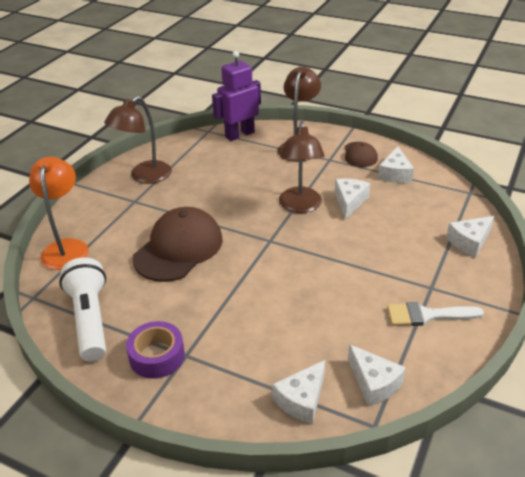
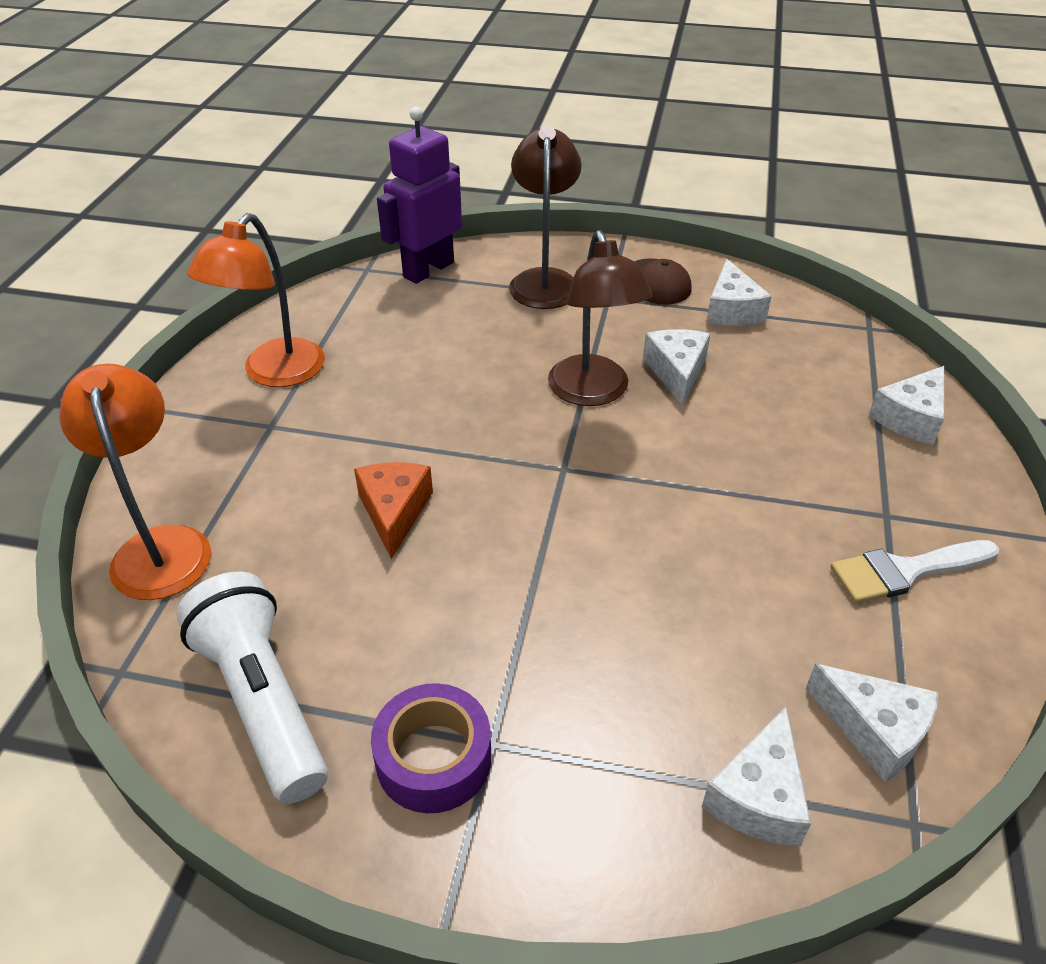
camera: 15 degrees left, 5 degrees up
brown lamp [104,96,172,184] -> orange lamp [187,213,325,387]
brown cap [132,207,223,282] -> orange cheese [354,462,433,559]

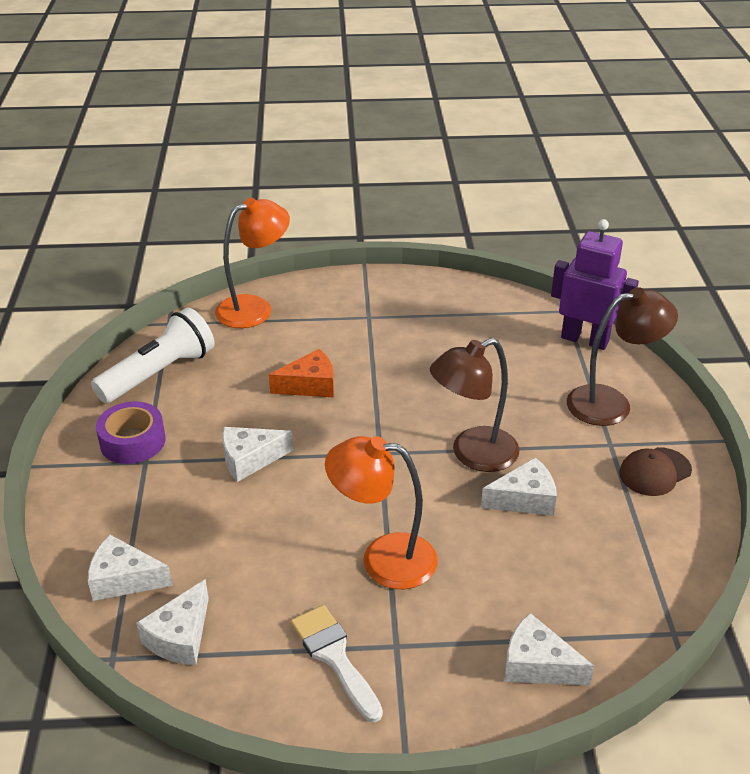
camera: 75 degrees right, 5 degrees down
orange lamp [187,213,325,387] -> orange lamp moved to [325,436,437,589]
white cheese [706,259,772,326] -> white cheese moved to [222,427,293,482]

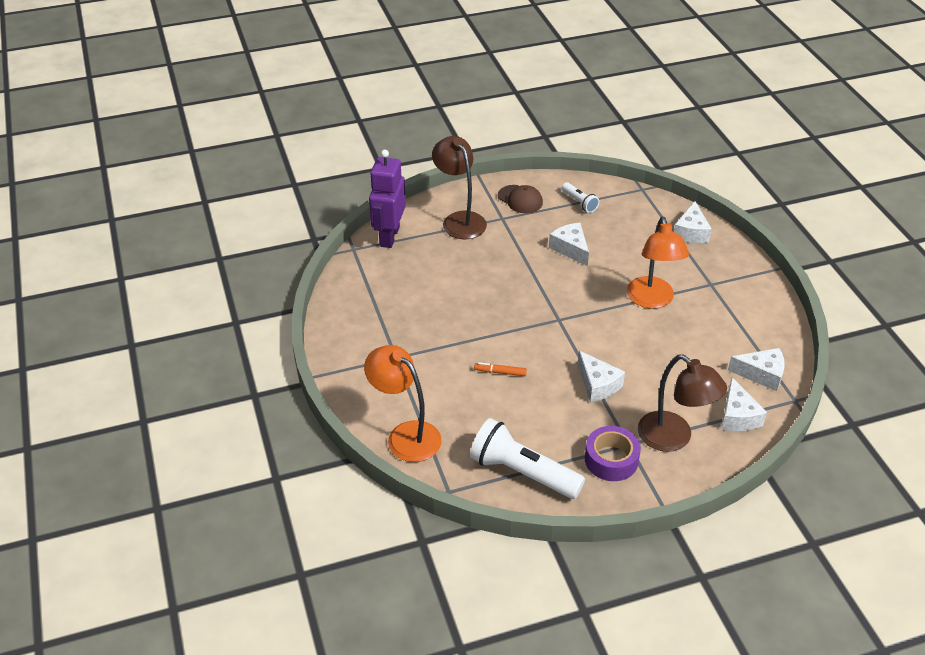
camera: 105 degrees left, 5 degrees up
orange cheese [269,349,334,397] -> orange marker [474,362,527,376]
white brush [290,605,383,722] -> none
brown lamp [430,338,519,472] -> brown lamp moved to [638,354,727,452]
none -> white flashlight [562,182,599,213]

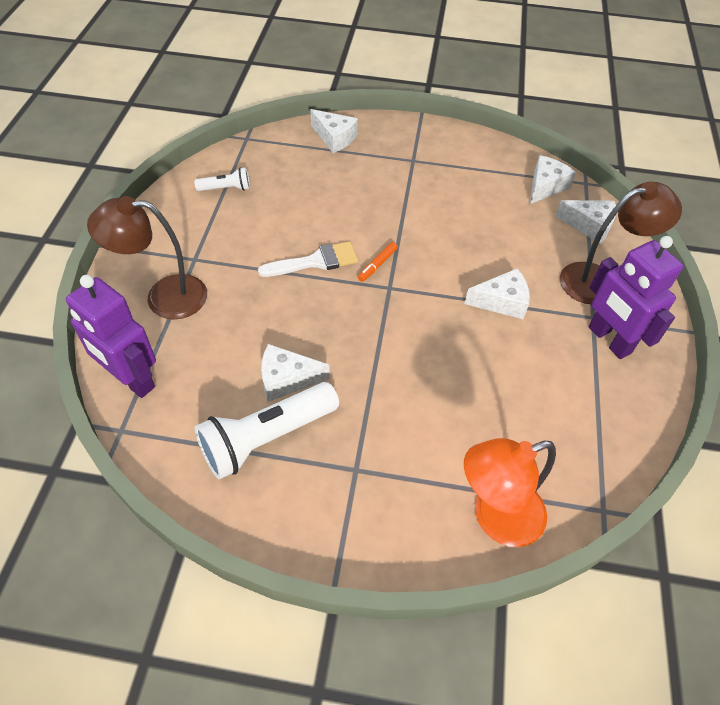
camera: 65 degrees left, 10 degrees up
white flashlight [470,418,585,499] -> white flashlight moved to [195,382,339,479]
orange marker [474,362,527,376] -> orange marker moved to [358,242,398,282]
brown cap [498,185,543,213] -> none
white cheese [549,223,589,266] -> white cheese moved to [261,344,330,402]
purple tape [585,426,641,481] -> purple robot [589,236,683,359]
orange lamp [627,217,689,309] -> none
none -> white brush [258,241,358,277]

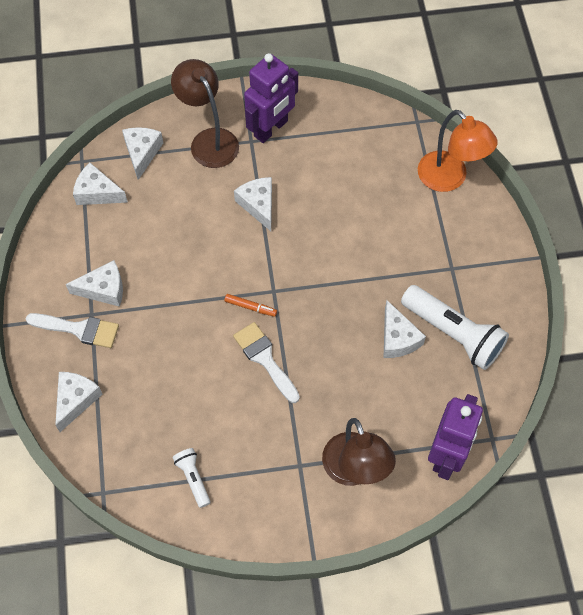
camera: 105 degrees left, 10 degrees up
none -> white brush [26,313,119,348]
none -> white cheese [66,260,123,307]

